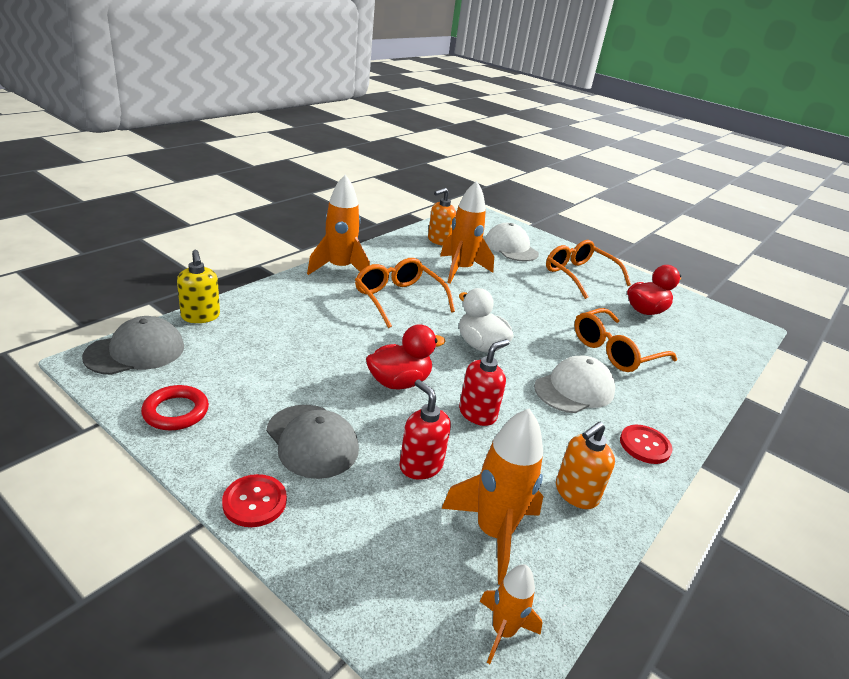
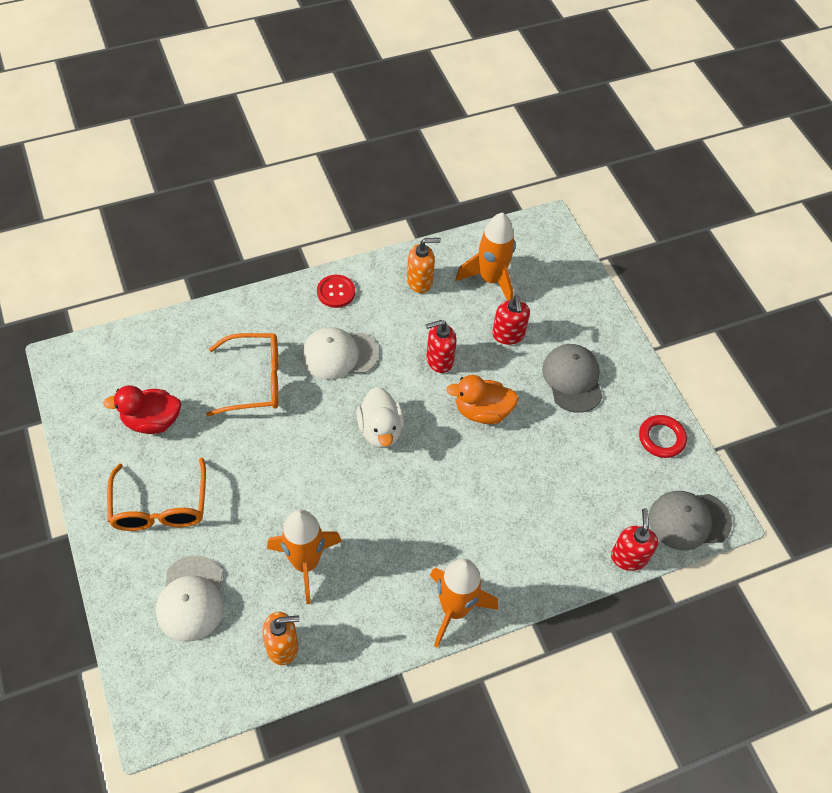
camera: 150 degrees left, 25 degrees up
yellow soap dispenser [177,250,220,323] -> red soap dispenser [611,508,658,571]
red button [222,474,287,527] -> none
orange glasses [355,258,455,328] -> none
red duck [366,324,446,389] -> orange duck [446,375,519,424]
orange rocket [480,564,542,664] -> none

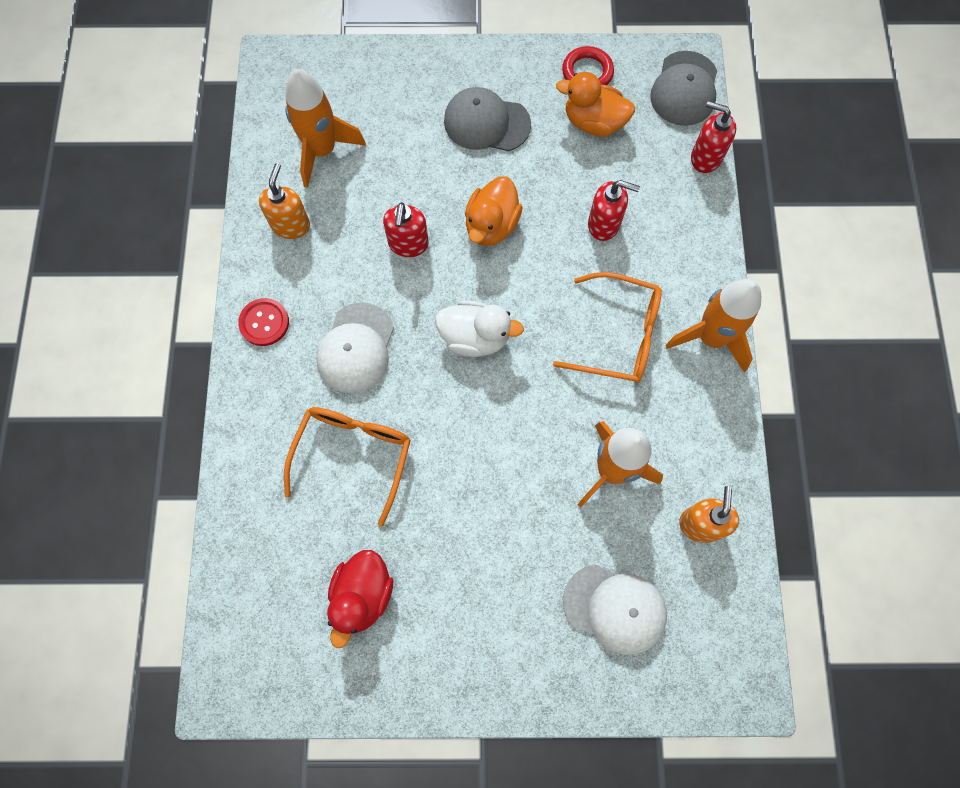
camera: 65 degrees left, 15 degrees up
orange glasses [107,458,206,531] -> orange glasses moved to [553,272,662,383]
red soap dispenser [492,295,530,345] -> red soap dispenser moved to [588,180,640,241]
none -> orange duck [556,72,635,136]

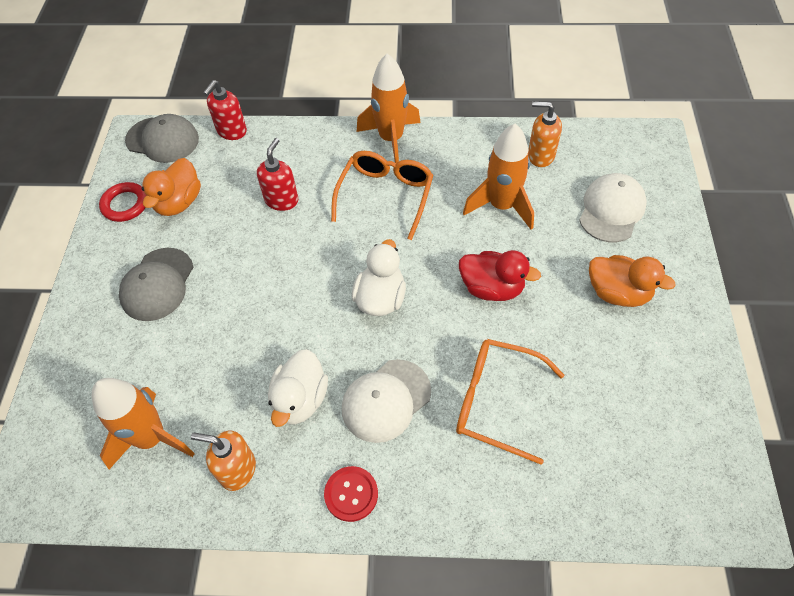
camera: 85 degrees left, 15 degrees down
white cap [316,302,394,393] -> white cap turned 120 degrees clockwise [342,359,431,443]
red duck [327,550,394,648] -> red duck moved to [459,250,541,301]
red soap dispenser [383,202,429,257] -> none
orange duck [465,176,523,246] -> orange duck moved to [589,255,676,307]
none -> white duck [268,349,328,427]

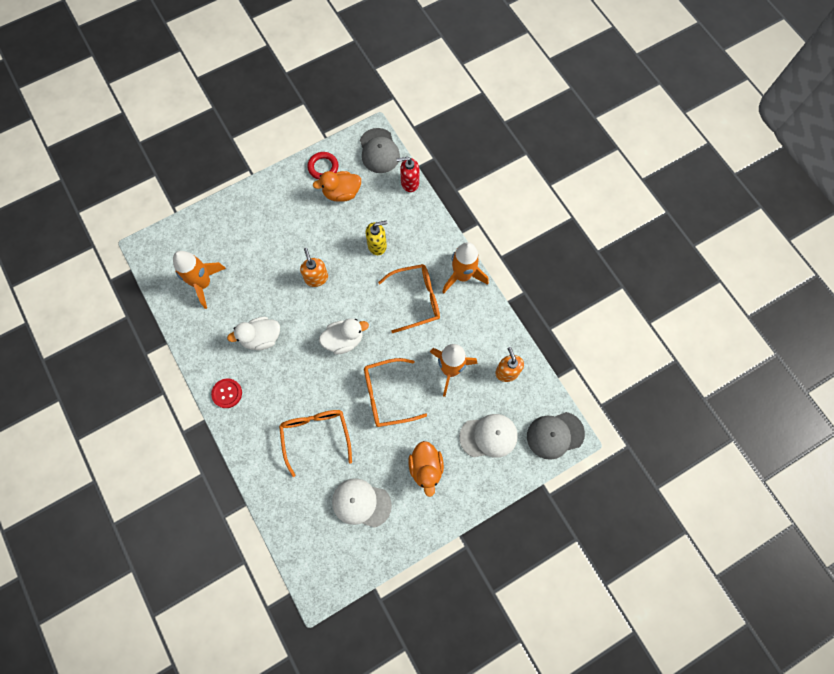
camera: 55 degrees right, 15 degrees up
grey cap [119,248,193,321] -> grey cap moved to [527,412,585,460]
orange soap dispenser [191,430,256,491] -> orange soap dispenser moved to [300,248,328,287]
red soap dispenser [257,138,298,211] -> yellow soap dispenser [366,221,388,255]
white cap [342,359,431,443] -> white cap moved to [332,478,392,528]
red duck [459,250,541,301] -> orange glasses [364,358,427,427]

